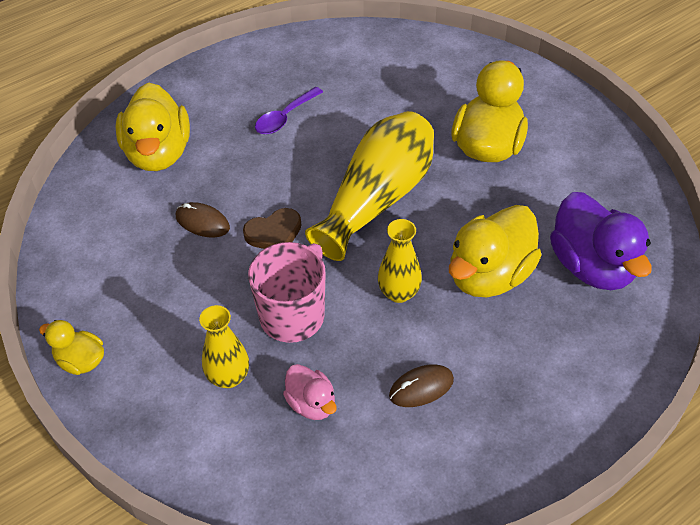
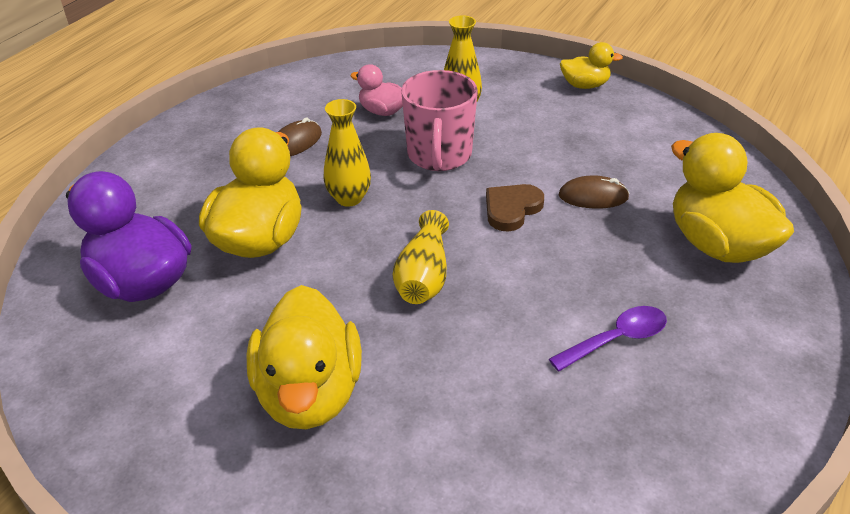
camera: 155 degrees right, 10 degrees down
purple spoon [255,87,323,134] -> purple spoon turned 45 degrees clockwise [549,306,667,371]
yellow vase [305,111,434,261] -> yellow vase [393,210,449,304], size x0.55

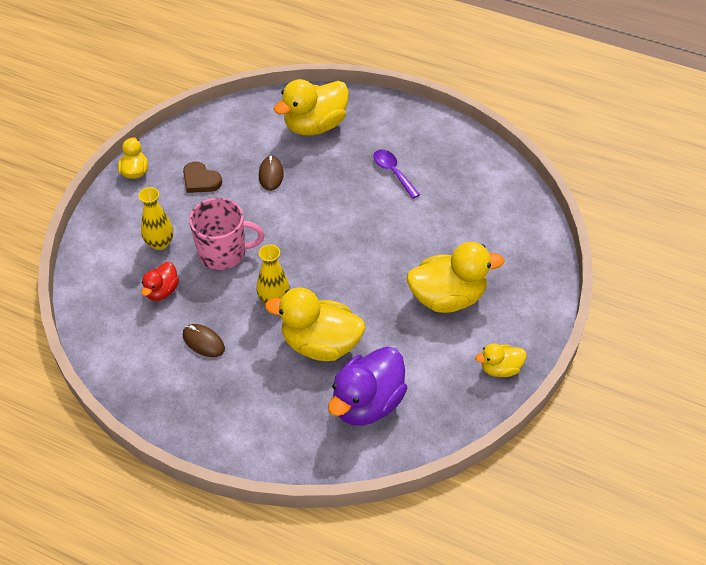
camera: 95 degrees left, 10 degrees up
pink duck [350,64,403,116] -> red duck [141,262,179,301]
yellow vase [393,210,449,304] -> none
brown heart [486,184,544,232] -> brown heart moved to [183,162,222,193]
none -> yellow duck [475,343,526,377]

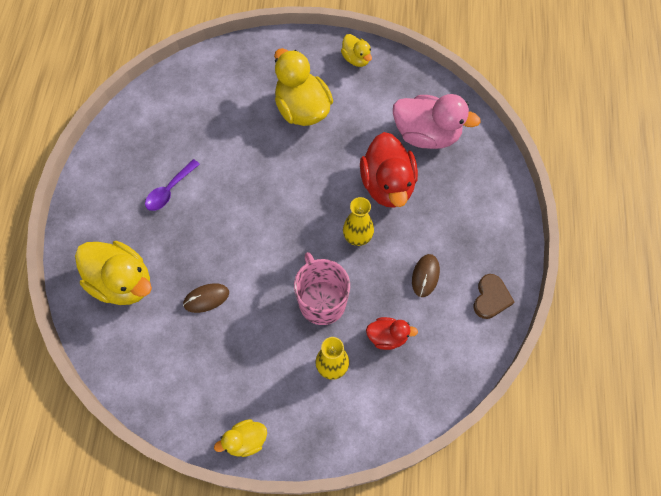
camera: 110 degrees left, 15 degrees up
brown heart [183,162,222,193] -> brown heart moved to [474,274,515,319]
yellow duck [265,287,365,361] -> red duck [360,132,418,208]
purple duck [328,346,407,426] -> pink duck [393,94,481,149]

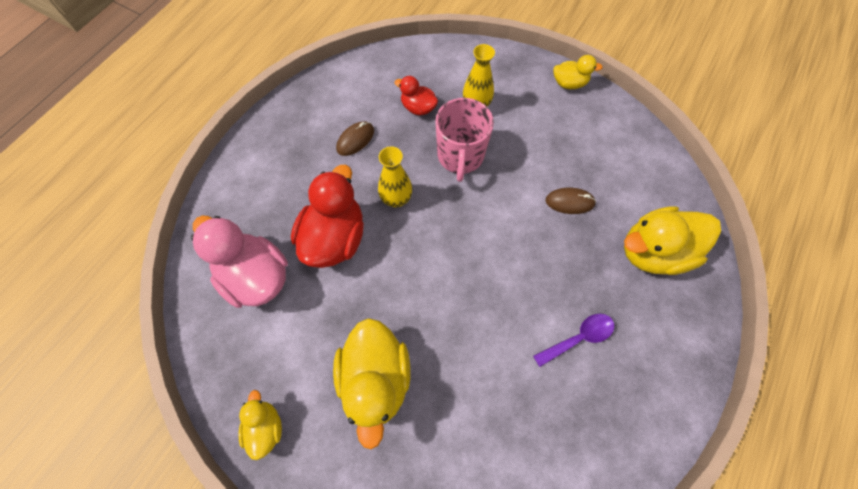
camera: 155 degrees left, 0 degrees up
yellow duck [75,241,152,305] -> yellow duck turned 75 degrees counterclockwise [624,206,721,275]
brown heart [474,274,515,319] -> none

